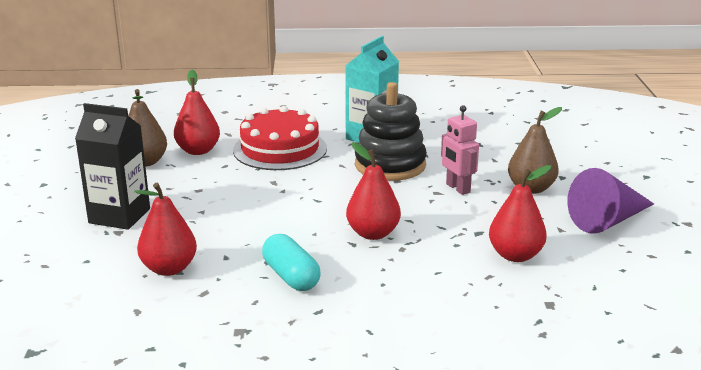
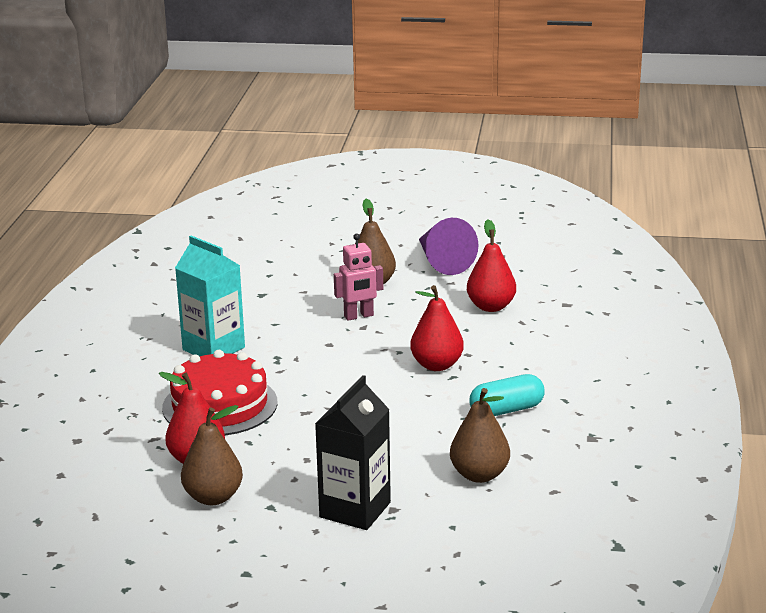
camera: 80 degrees left, 0 degrees up
red pear [134,183,197,276] -> brown pear [450,388,510,483]
black stacking toy [355,82,427,181] -> none

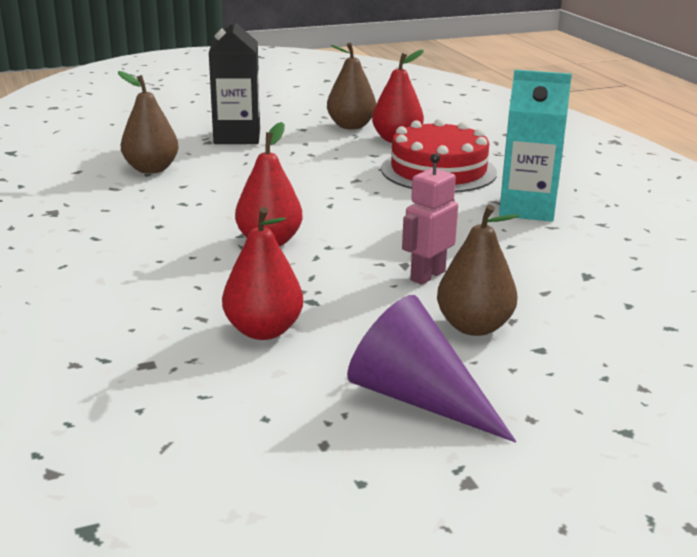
camera: 150 degrees right, 0 degrees up
turquoise capsule [469,374,545,416] -> none

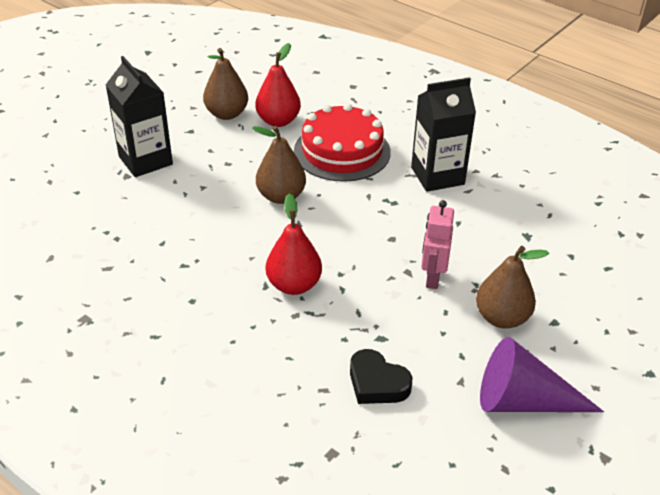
camera: 30 degrees left, 15 degrees up
brown pear [118,71,178,174] -> brown pear moved to [252,126,306,204]
red pear [222,207,303,340] -> black heart [350,349,412,404]
turquoise carton [499,70,572,222] -> black carton [411,78,476,192]

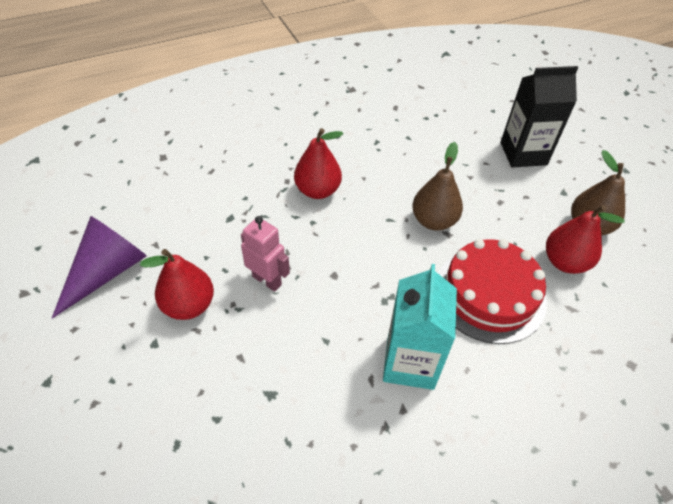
camera: 115 degrees right, 10 degrees up
black heart [350,349,412,404] -> none
black carton [411,78,476,192] -> turquoise carton [383,264,457,390]
brown pear [476,246,549,329] -> red pear [140,249,214,320]

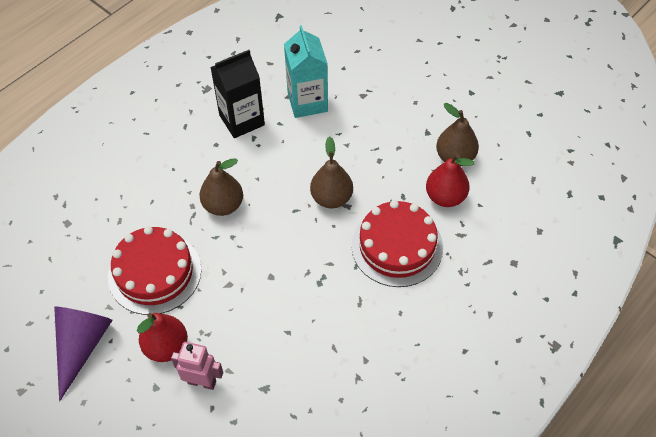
camera: 20 degrees left, 5 degrees up
pink robot [241,216,290,292] -> pink robot moved to [171,342,223,390]
red pear [294,128,343,199] -> brown pear [199,158,243,216]
turquoise carton [383,264,457,390] -> turquoise carton moved to [284,25,328,118]
black carton [500,66,578,168] -> black carton moved to [210,50,265,138]
none -> red cake [108,226,201,315]

